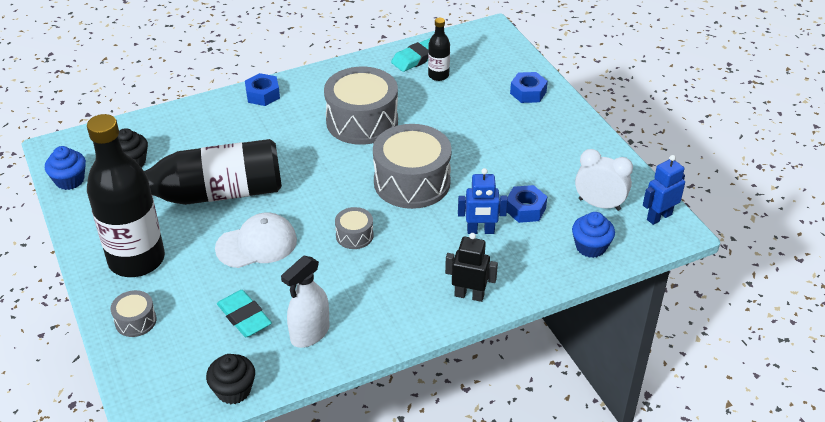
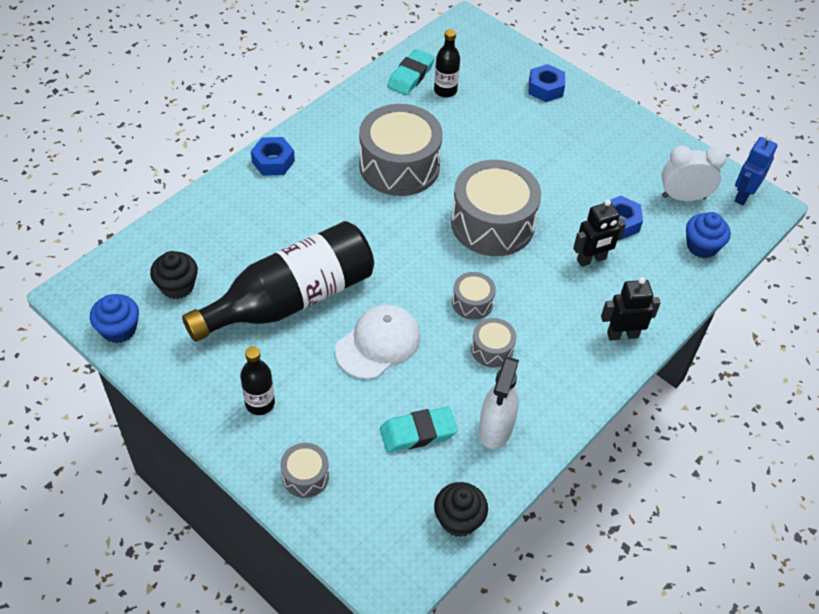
camera: 25 degrees left, 10 degrees up
black bottle [87,114,165,277] -> black bottle [240,346,275,415], size x0.45
turquoise eraser [217,290,272,337] -> turquoise eraser turned 45 degrees counterclockwise [380,407,457,452]
blue robot [458,168,508,234] -> black robot [573,199,626,267]
none -> grey drum [471,318,517,367]

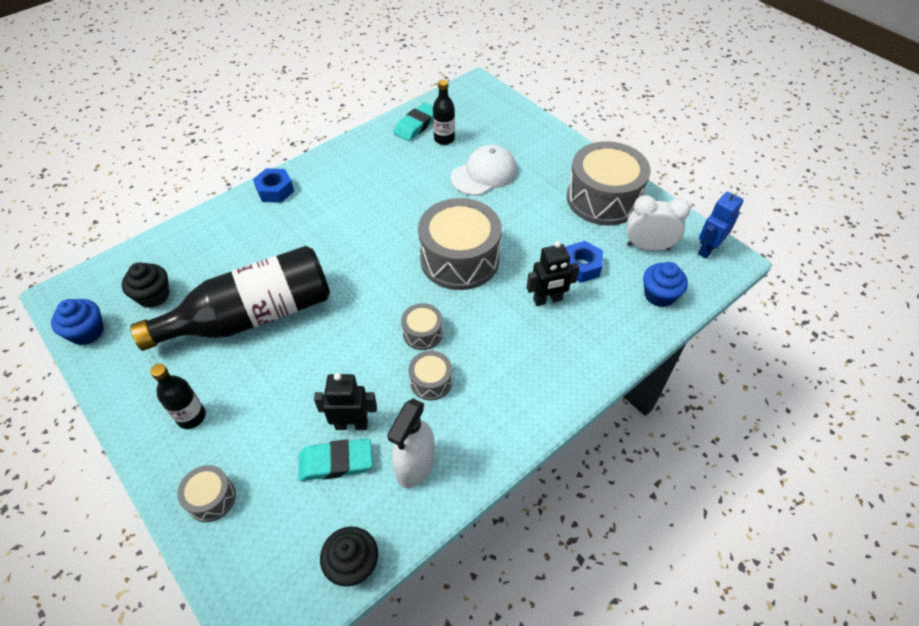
camera: 10 degrees right, 0 degrees up
white cap [335,304,420,379] -> white cap moved to [451,145,517,196]
grey drum [359,104,443,196] -> grey drum moved to [567,141,651,225]
blue nut [529,64,565,102] -> none
black robot [601,277,661,341] -> black robot moved to [314,373,377,430]

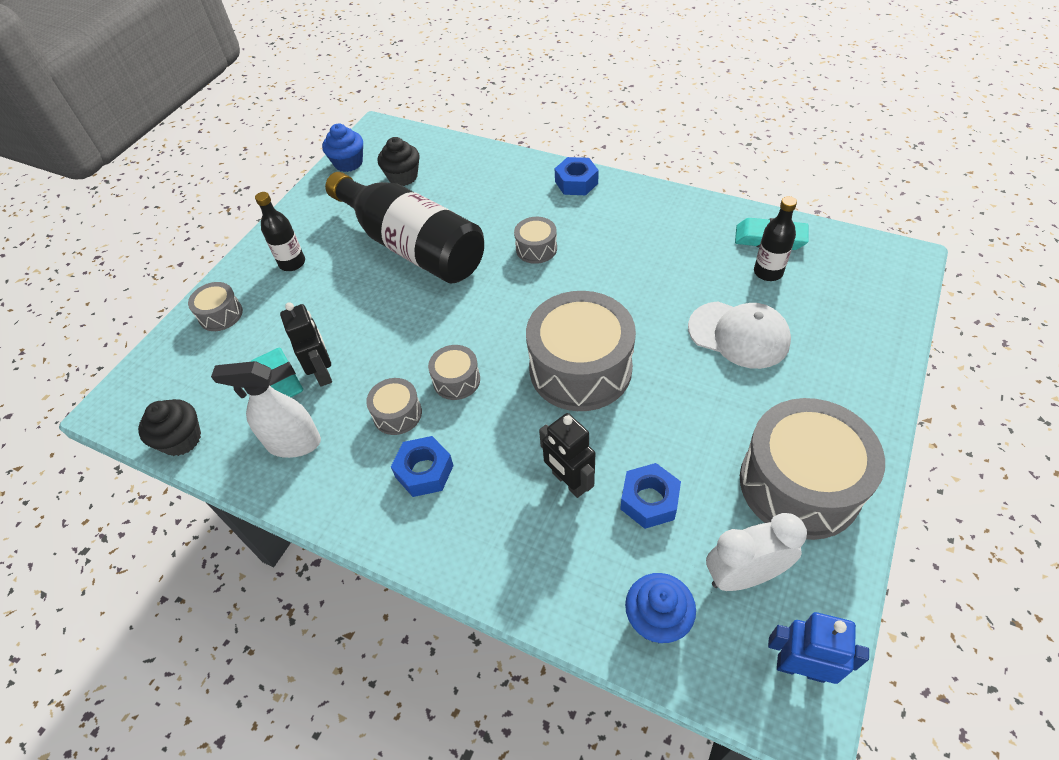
camera: 70 degrees right, 0 degrees up
white clock [627,195,690,251] -> white clock turned 90 degrees counterclockwise [706,513,807,591]
none -> blue nut [391,436,454,497]
none -> grey drum [514,217,557,264]

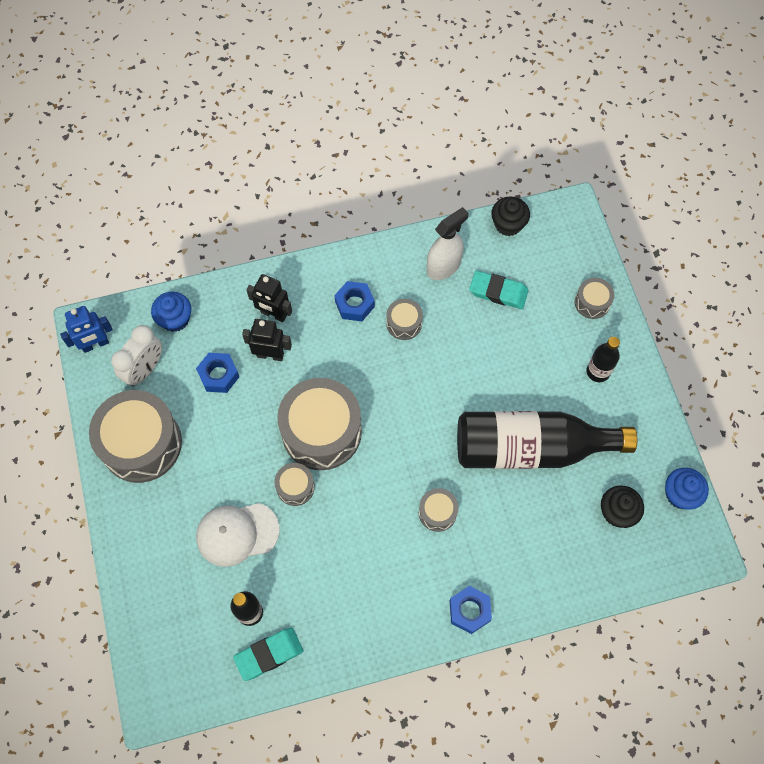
camera: 135 degrees right, 15 degrees up
black robot [280,302,332,387] -> black robot moved to [246,274,292,322]
grey drum [428,345,480,400] -> grey drum moved to [274,463,315,506]

